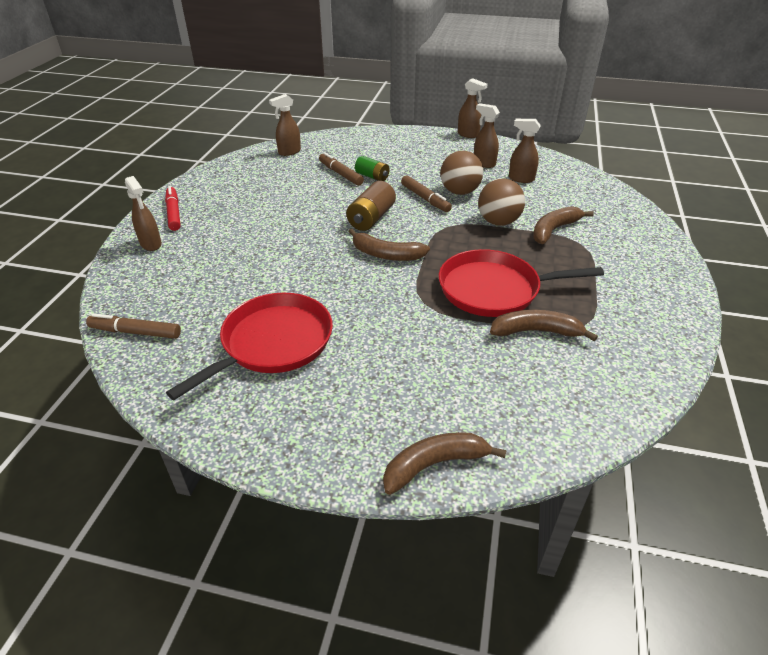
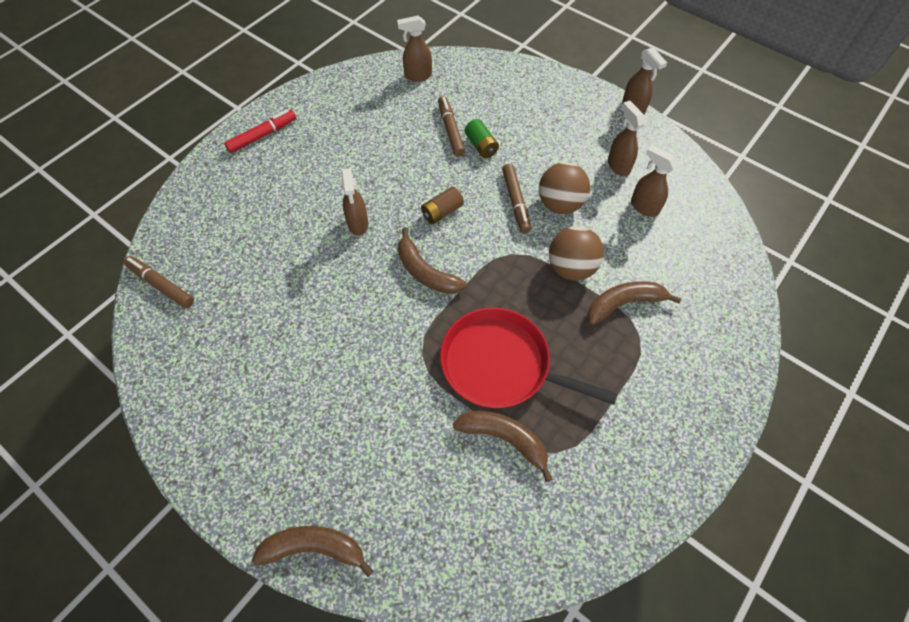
camera: 25 degrees right, 20 degrees up
brown spray bottle [125,176,162,251] -> brown spray bottle moved to [341,168,368,236]
red marker [165,186,181,231] -> red marker turned 45 degrees clockwise [224,110,296,153]
red pan [166,293,333,400] -> none
brown battery [346,181,396,231] -> brown battery [421,187,464,224], size x0.66

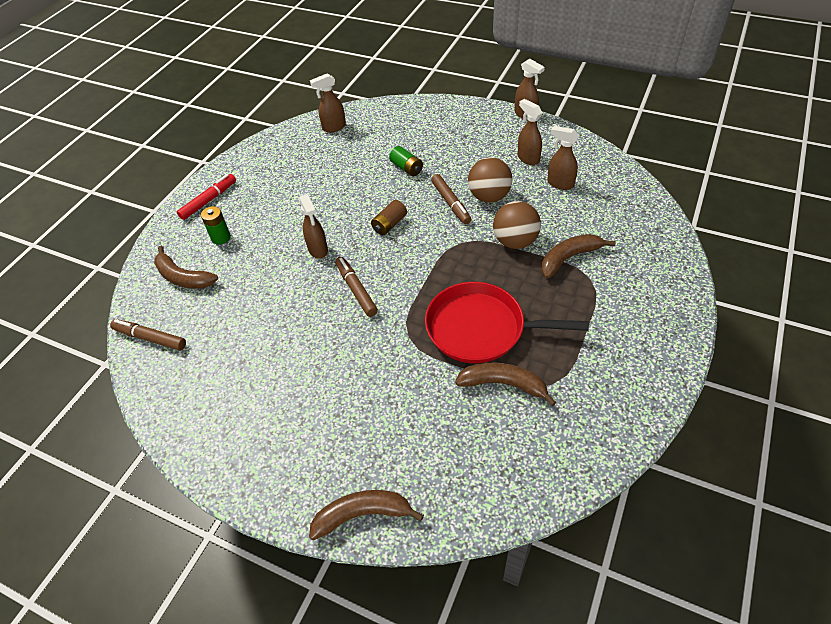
camera: 10 degrees left, 10 degrees down
brown banana [398,227,466,294] -> brown banana moved to [154,246,218,289]
brown marker [438,96,465,157] -> brown marker moved to [335,257,378,317]
none -> green battery [201,206,231,245]

